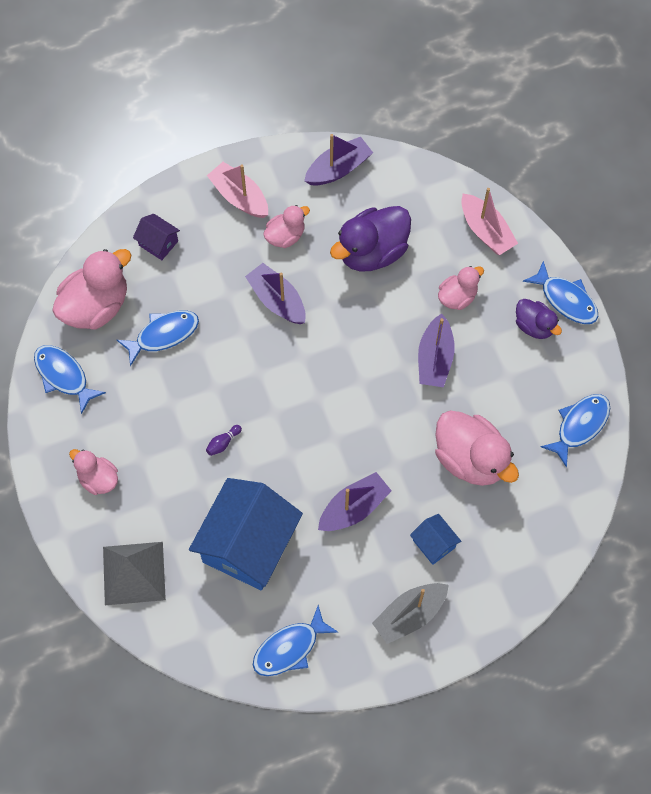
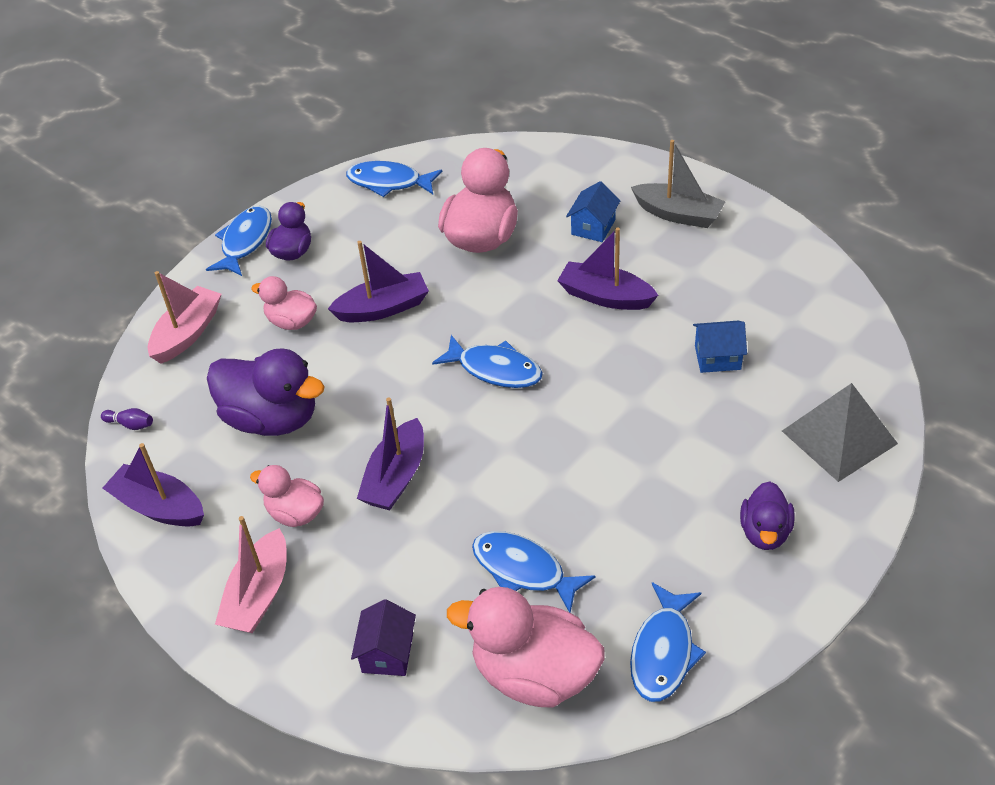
camera: 115 degrees left, 20 degrees down
pink duck [69,449,118,495] -> purple duck [740,481,795,550]
blue house [189,478,303,591] -> blue house [693,321,747,373], size x0.44
purple bowling pin [206,425,242,456] -> purple bowling pin moved to [101,408,153,430]
blue fish [253,605,339,676] -> blue fish moved to [432,335,543,388]

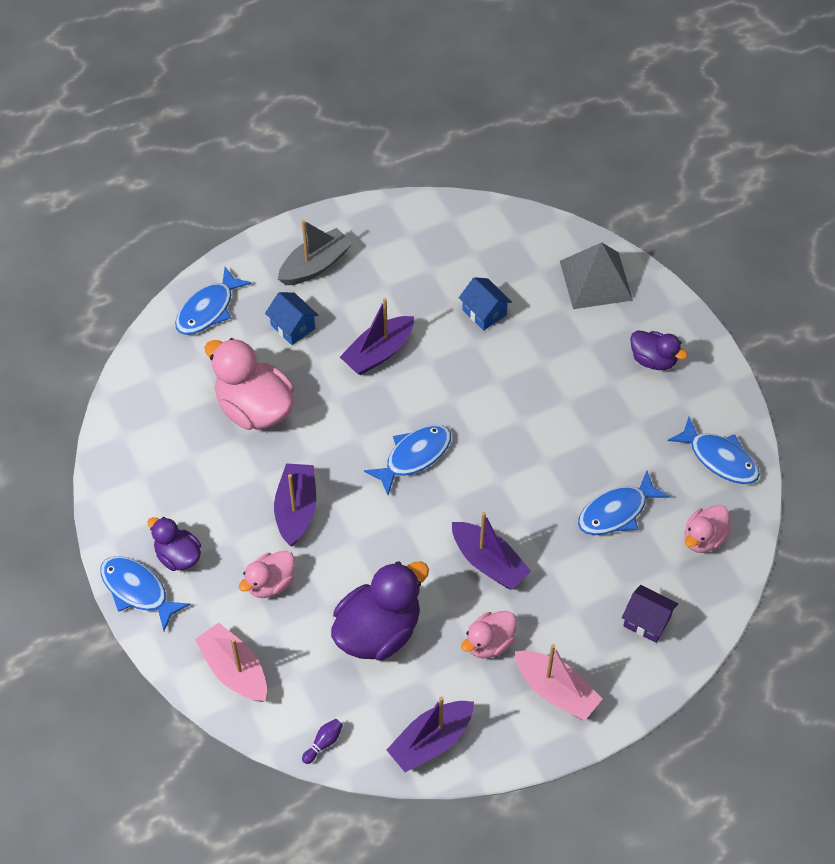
camera: 70 degrees left, 10 degrees up
blue fish [346,161,442,197] -> blue fish moved to [175,267,252,335]
pink duck [447,587,605,708] -> pink duck [685,505,731,553], size x0.57
blue house [693,321,747,373] -> blue house turned 60 degrees counterclockwise [459,277,512,331]

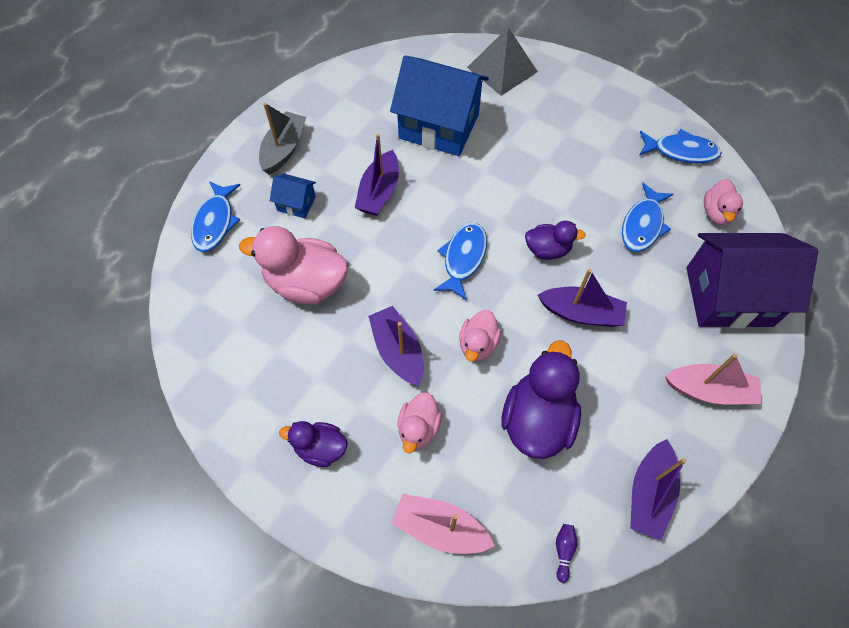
camera: 30 degrees left, 5 degrees up
blue fish [100,556,190,631] -> none
blue house [459,277,512,331] -> blue house [390,55,489,156], size x2.26
pink duck [461,611,516,659] -> pink duck moved to [459,310,501,361]
purple house [622,585,678,643] -> purple house [687,233,818,328], size x2.26
purple duck [630,330,688,370] -> purple duck moved to [525,221,586,260]

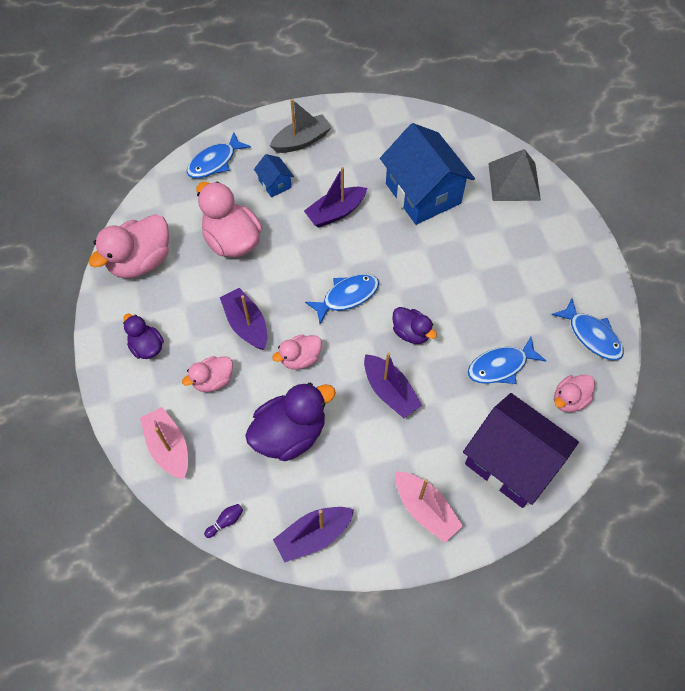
camera: 40 degrees right, 0 degrees up
purple boat [368,306,423,386] -> purple boat turned 45 degrees counterclockwise [220,288,267,350]
none -> pink duck [89,214,169,278]

